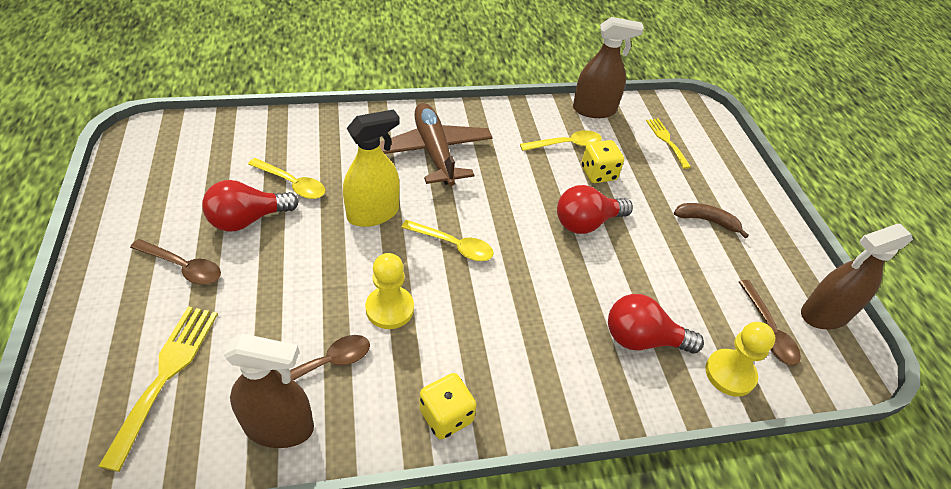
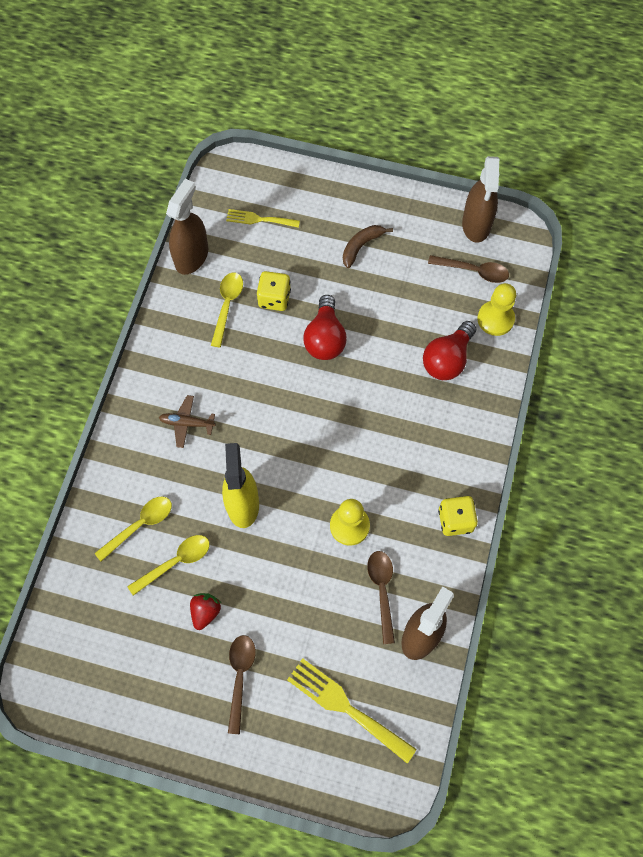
camera: 60 degrees left, 20 degrees up
brown spoon [130,239,221,285] -> brown spoon turned 45 degrees counterclockwise [228,635,256,734]
red light bulb [202,180,299,232] -> red strawberry [190,593,221,630]
brown plane [380,103,493,186] -> brown plane [159,395,216,448], size x0.48
yellow spoon [401,220,494,261] -> yellow spoon moved to [95,496,172,561]

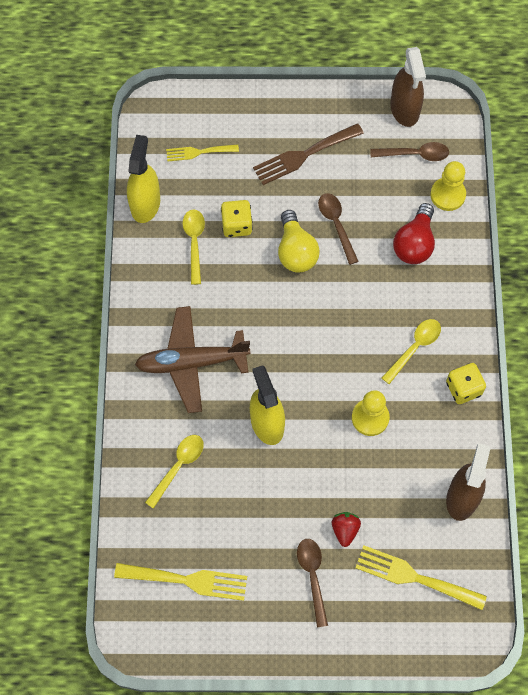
camera: 15 degrees left, 0 degrees up
yellow spoon [127,535,210,596] -> yellow spoon moved to [382,319,441,384]
brown plane [159,395,216,448] -> brown plane [135,306,251,413], size x2.08
brown spray bottle [166,179,208,275] -> yellow spray bottle [127,135,160,223]
red strawberry [190,593,221,630] -> red strawberry moved to [332,512,361,547]
red light bulb [303,295,347,360] -> yellow light bulb [278,210,320,272]
brown banana [343,225,393,268] -> brown fork [253,123,364,185]
brown spoon [367,551,395,644] -> brown spoon moved to [318,193,359,265]
none -> yellow fork [114,563,247,601]

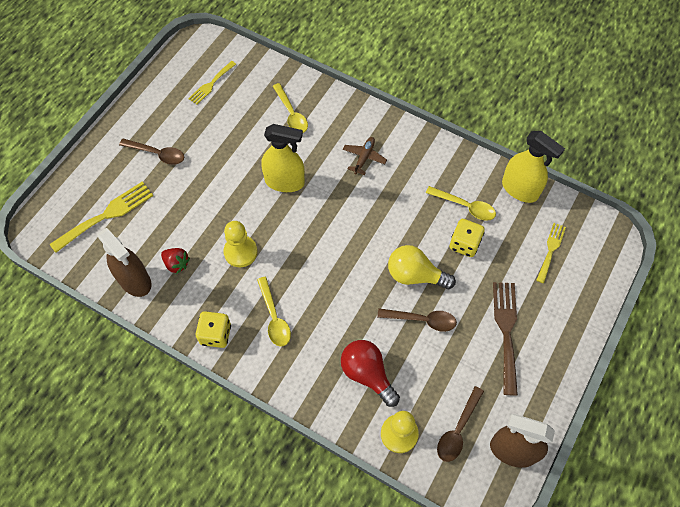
camera: 120 degrees right, 5 degrees down
yellow fork [114,563,247,601] -> yellow fork [188,61,236,105], size x0.62
brown plane [135,306,251,413] -> brown plane [343,137,387,175], size x0.48
red strawberry [332,512,361,547] -> red strawberry moved to [161,248,190,274]

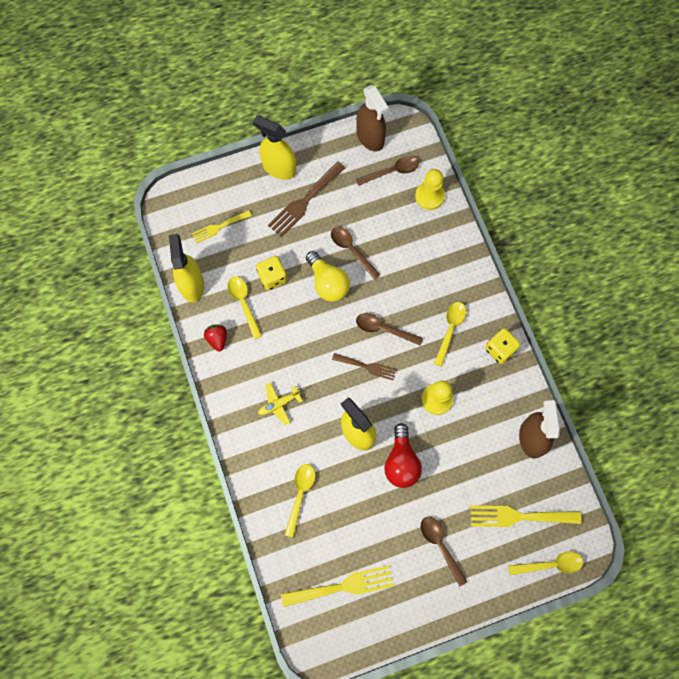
camera: 140 degrees left, 10 degrees up
red strawberry [161,248,190,274] -> red strawberry moved to [204,324,227,351]
yellow fork [188,61,236,105] -> yellow fork [281,565,394,607], size x1.61
red light bulb [341,340,400,407] -> red light bulb moved to [384,423,422,488]
brown plane [343,137,387,175] -> yellow plane [258,383,302,425]
none -> yellow spray bottle [253,115,296,180]
none -> brown fork [332,353,396,380]
none -> brown spoon [356,313,423,345]
none -> yellow spoon [508,552,583,575]

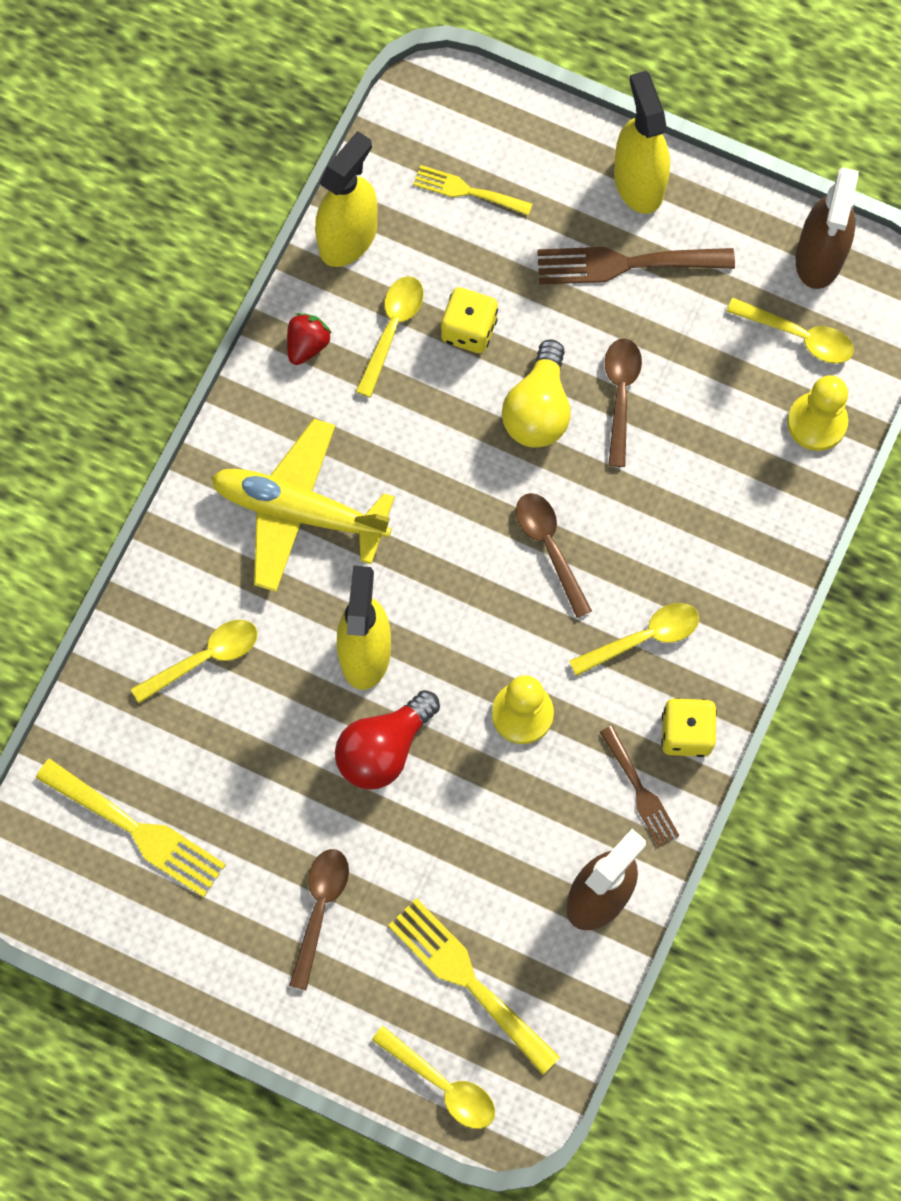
camera: 45 degrees right, 0 degrees up
yellow plane [258,383,302,425] -> yellow plane [211,419,395,592], size x2.08
brown fork [332,353,396,380] -> brown fork moved to [600,726,680,847]
brown spoon [356,156,419,186] -> yellow spoon [726,298,854,364]

